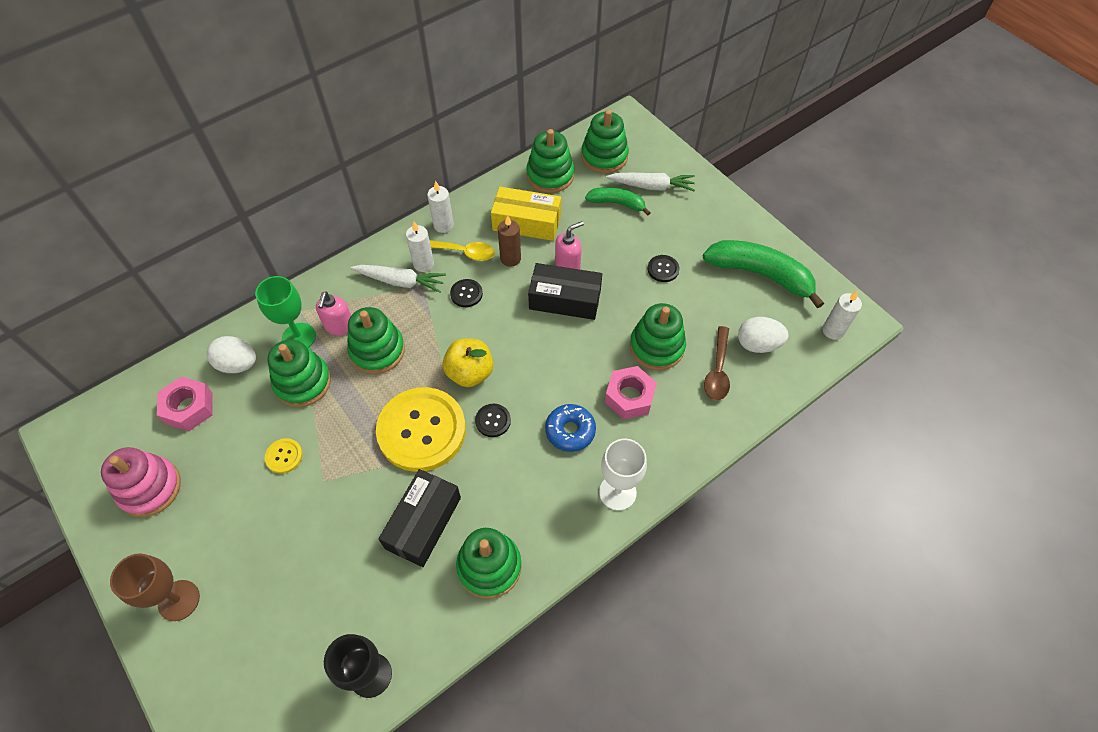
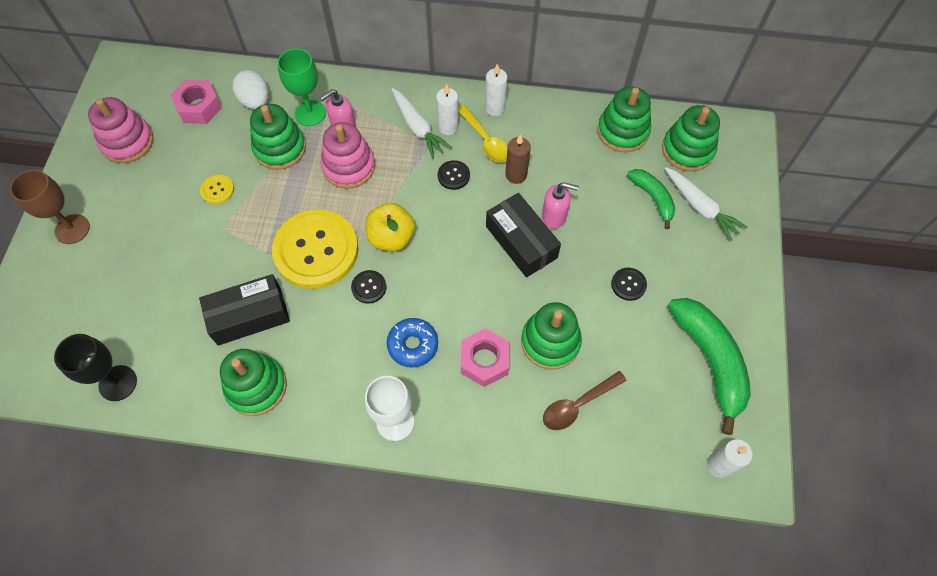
camera: 45 degrees right, 5 degrees up
green stacking toy [347,307,405,374] -> pink stacking toy [321,122,375,189]
yellow box [491,187,561,241] -> none
white egg [738,317,788,353] -> none

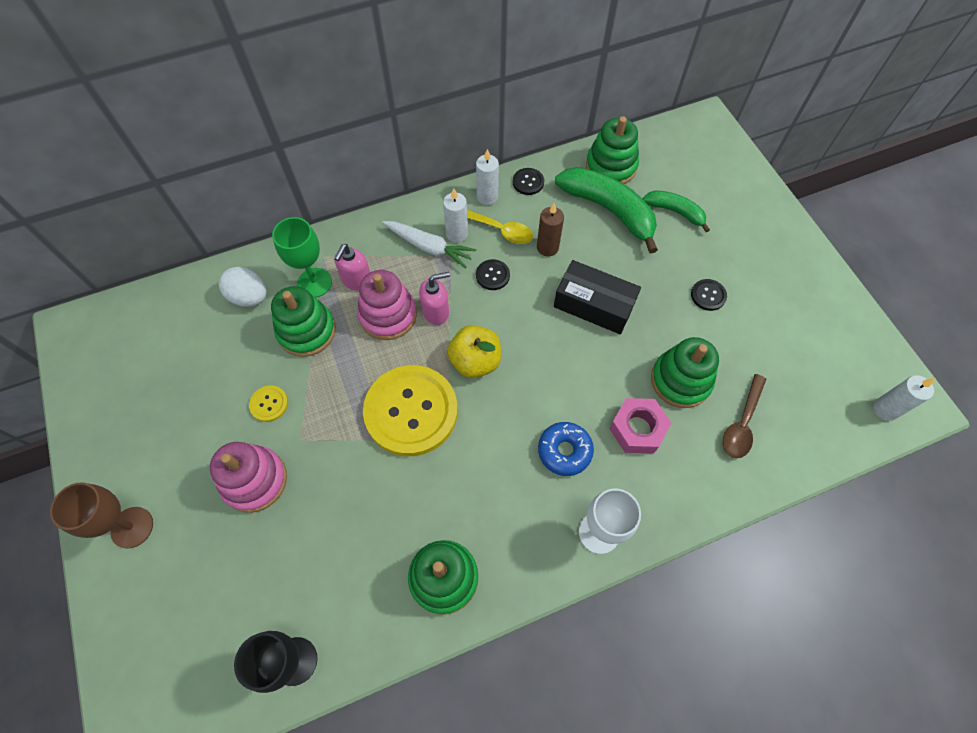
camera: 30 degrees left, 0 degrees up
pink stacking toy [88,97,153,163] -> pink stacking toy moved to [210,442,287,513]
pink nut [170,79,222,124] -> none
black box [199,274,290,345] -> none
black button [351,270,387,303] -> black button moved to [513,168,544,195]
pink soap dispenser [542,182,579,229] -> pink soap dispenser moved to [419,272,450,325]
green stacking toy [662,105,720,171] -> none
white carrot [665,167,747,241] -> none
green banana [668,298,751,435] -> green banana moved to [555,167,658,254]

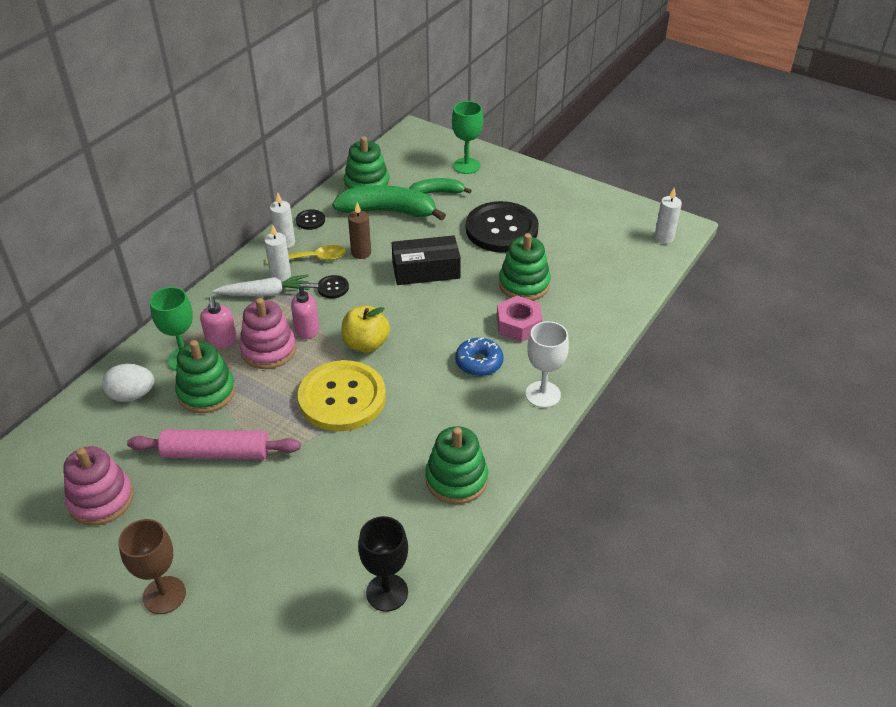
camera: 35 degrees left, 20 degrees down
pink stacking toy [210,442,287,513] -> pink stacking toy moved to [63,446,134,525]
yellow button [249,385,288,422] -> pink rolling pin [127,429,301,459]
pink soap dispenser [419,272,450,325] -> pink soap dispenser turned 45 degrees clockwise [291,283,319,339]
black button [691,279,727,311] -> black button [466,201,539,253], size x2.47
brown spoon [723,374,766,458] -> none
none -> green goblet [452,101,483,174]

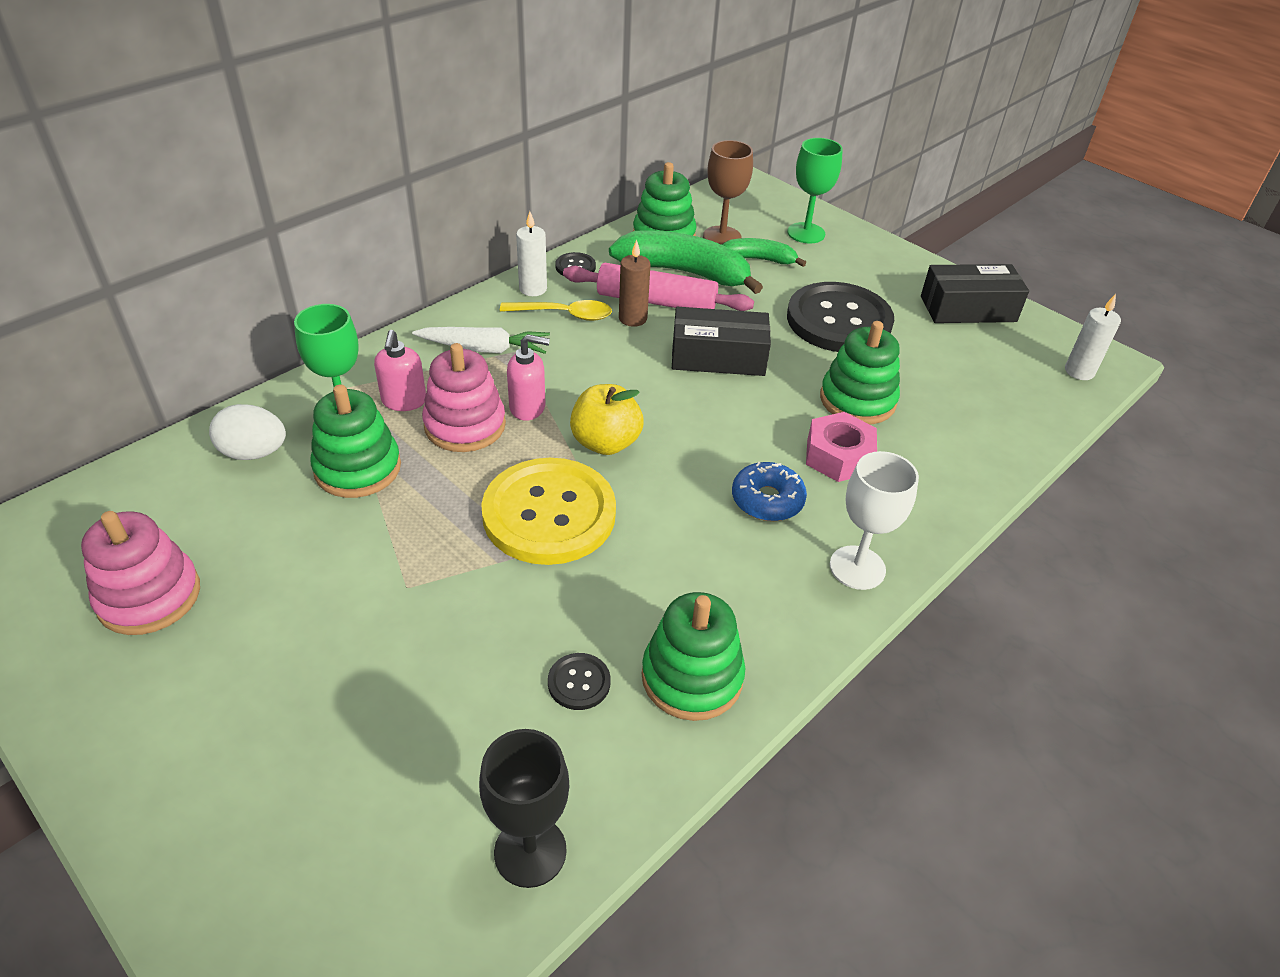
camera: 10 degrees right, 0 degrees up
brown goblet [119,519,186,614] -> brown goblet moved to [703,140,753,244]
pink rolling pin [127,429,301,459] -> pink rolling pin moved to [563,263,754,311]
white candle [264,224,291,282] -> none
black button [317,275,349,298] -> black button moved to [548,653,611,710]
none -> black box [921,264,1029,323]

